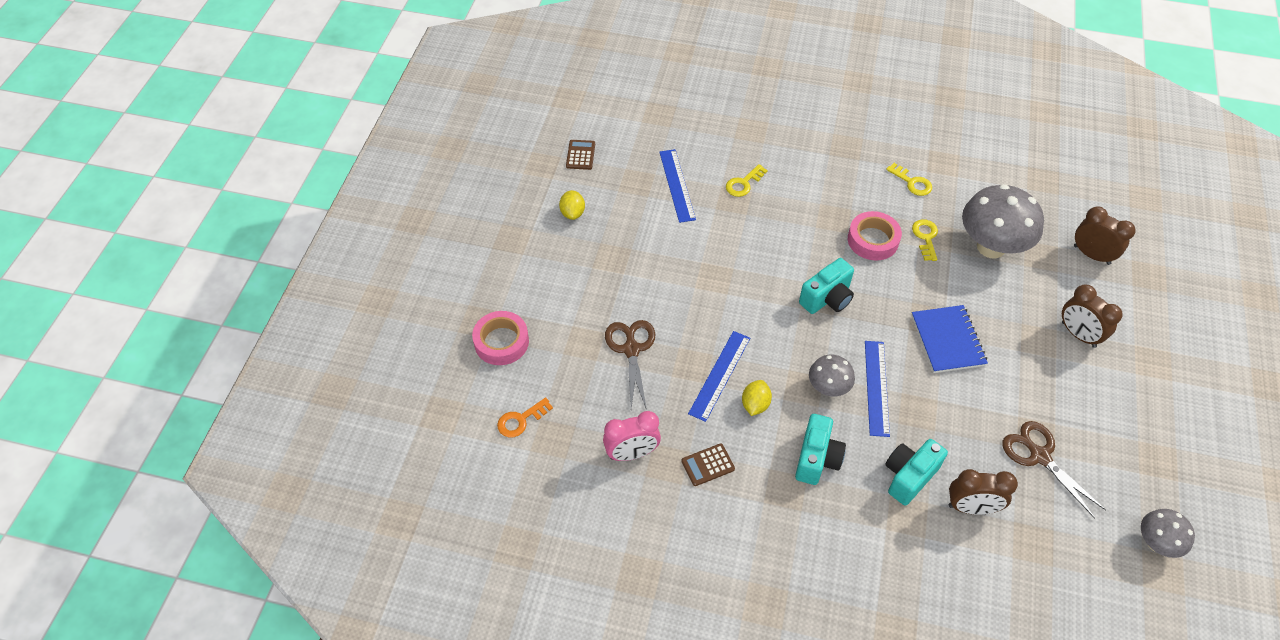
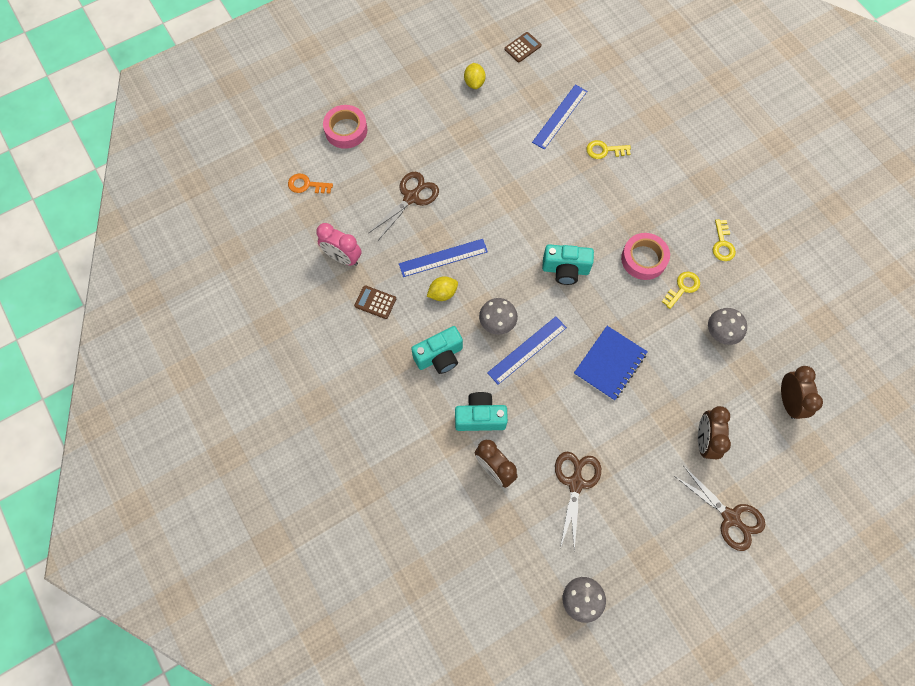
camera: 45 degrees right, 15 degrees up
yellow lemon [559,190,585,220] -> yellow lemon turned 45 degrees counterclockwise [464,63,486,89]
grey mushroom [962,184,1044,258] -> grey mushroom [708,308,747,345], size x0.53
none -> brown scissors [676,467,766,551]

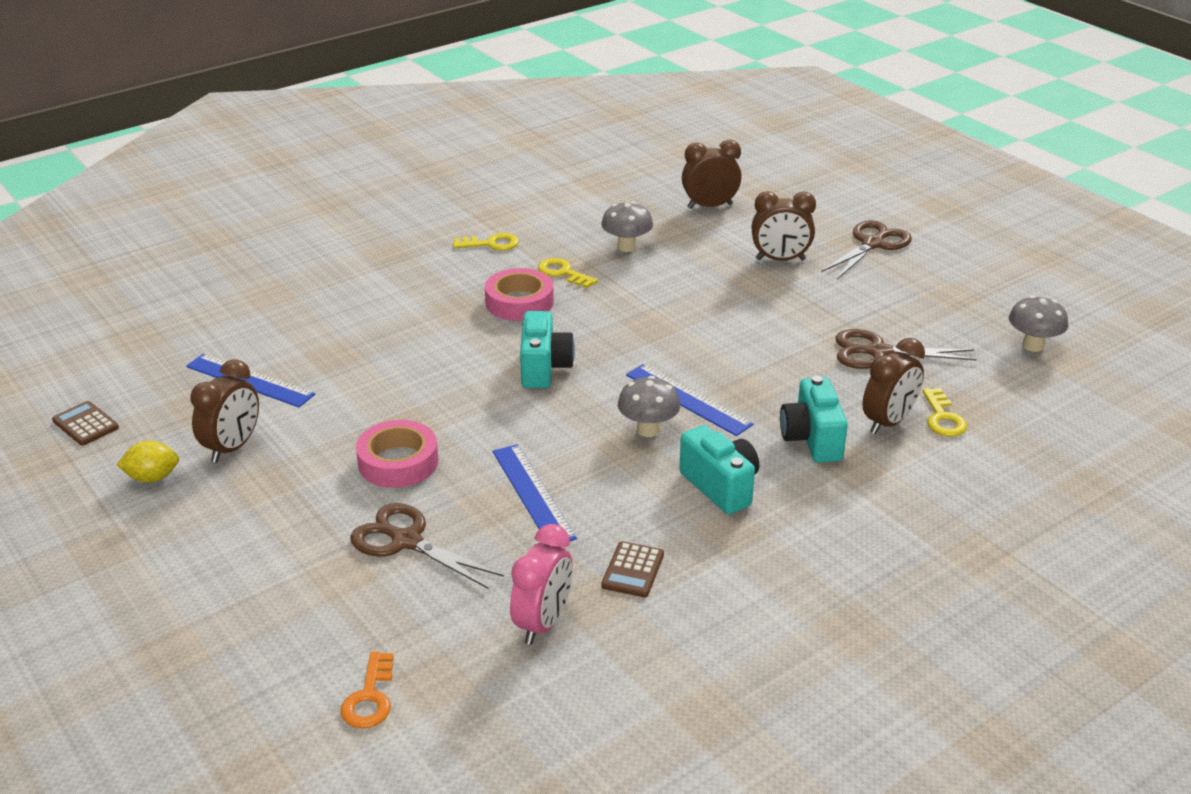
camera: 95 degrees left, 35 degrees down
pink tape [323,105,367,149] -> pink tape moved to [356,420,438,488]
yellow lemon [427,276,458,301] -> none
blue notebook [574,326,648,401] -> none
yellow key [587,140,631,159] -> yellow key moved to [923,388,967,436]
none -> brown clock [190,359,259,463]

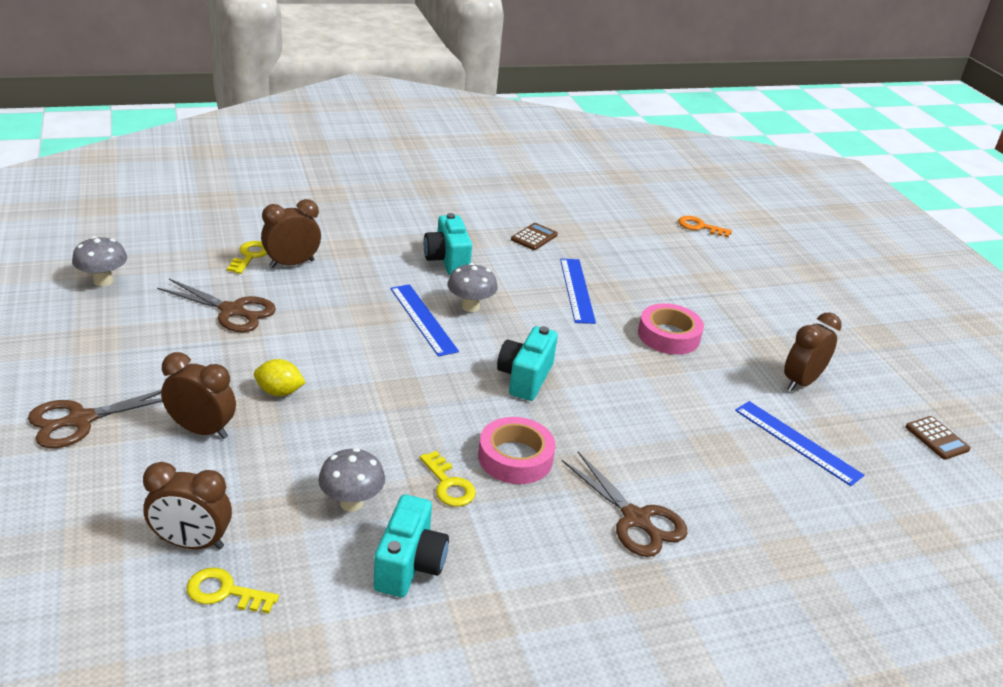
camera: 165 degrees left, 0 degrees up
yellow lemon [117,441,179,483] -> yellow lemon moved to [254,359,306,396]
orange key [341,652,394,728] -> orange key turned 90 degrees counterclockwise [679,216,732,238]
brown scissors [350,503,504,589] -> brown scissors moved to [562,452,687,557]
yellow key [453,233,519,250] -> yellow key moved to [186,568,279,614]
pink clock [510,524,573,645] -> none
turquoise camera [780,375,848,463] -> turquoise camera moved to [374,495,449,597]

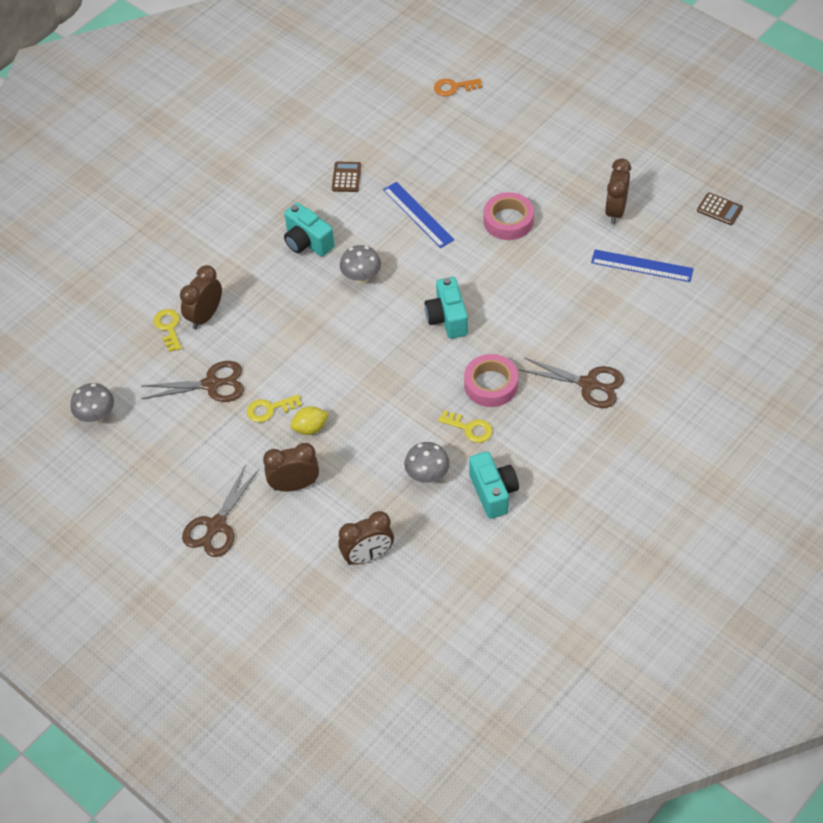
camera: 25 degrees left, 20 degrees up
yellow key [186,568,279,614] -> yellow key moved to [247,394,302,422]
blue ruler [390,284,459,357] -> none

